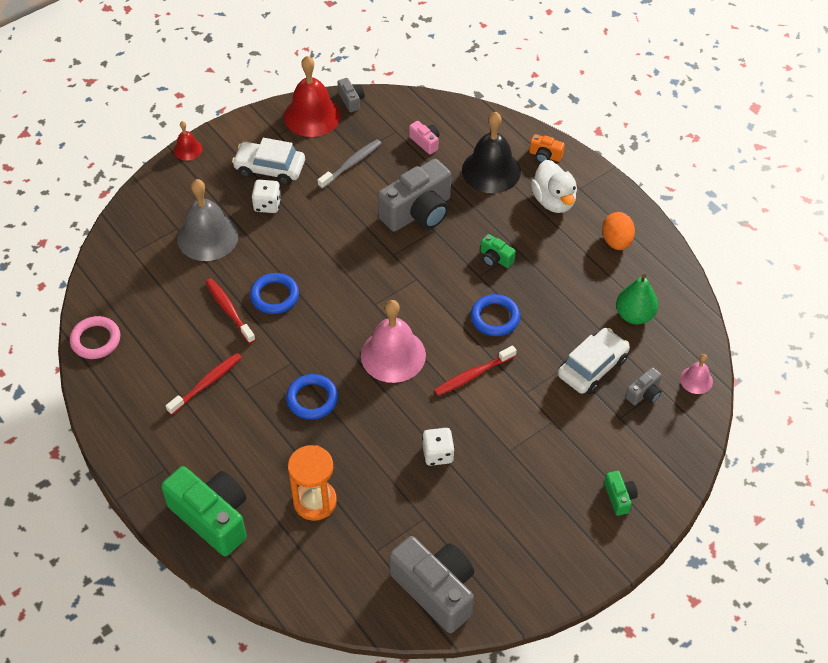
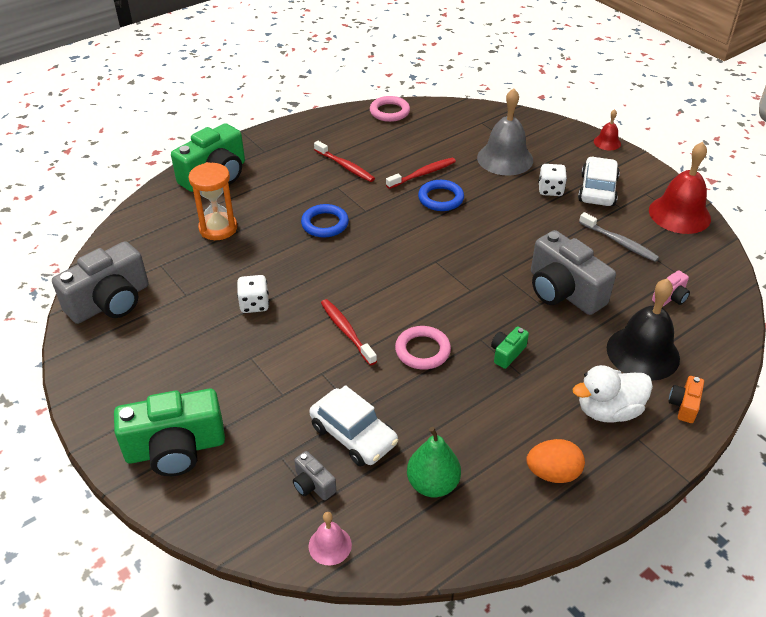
camera: 90 degrees right, 10 degrees down
grey camera [338,78,365,112] -> none
pink bell [361,300,426,383] -> none
blue ring [471,294,520,336] -> pink ring [395,326,451,370]
green camera [604,471,638,516] -> green camera [114,389,225,476], size x2.20

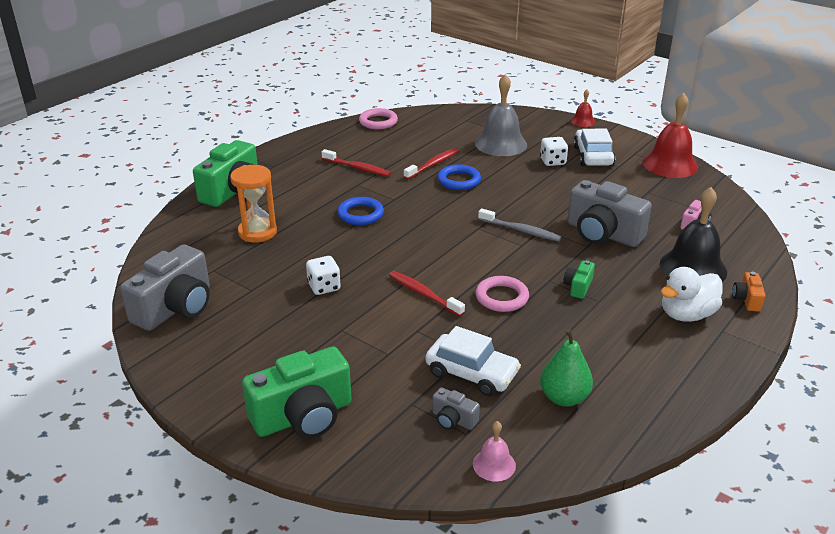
camera: 15 degrees left, 10 degrees down
orange egg [526,439,585,483] -> none
grey toothbrush [579,212,659,262] -> grey toothbrush moved to [478,208,561,242]

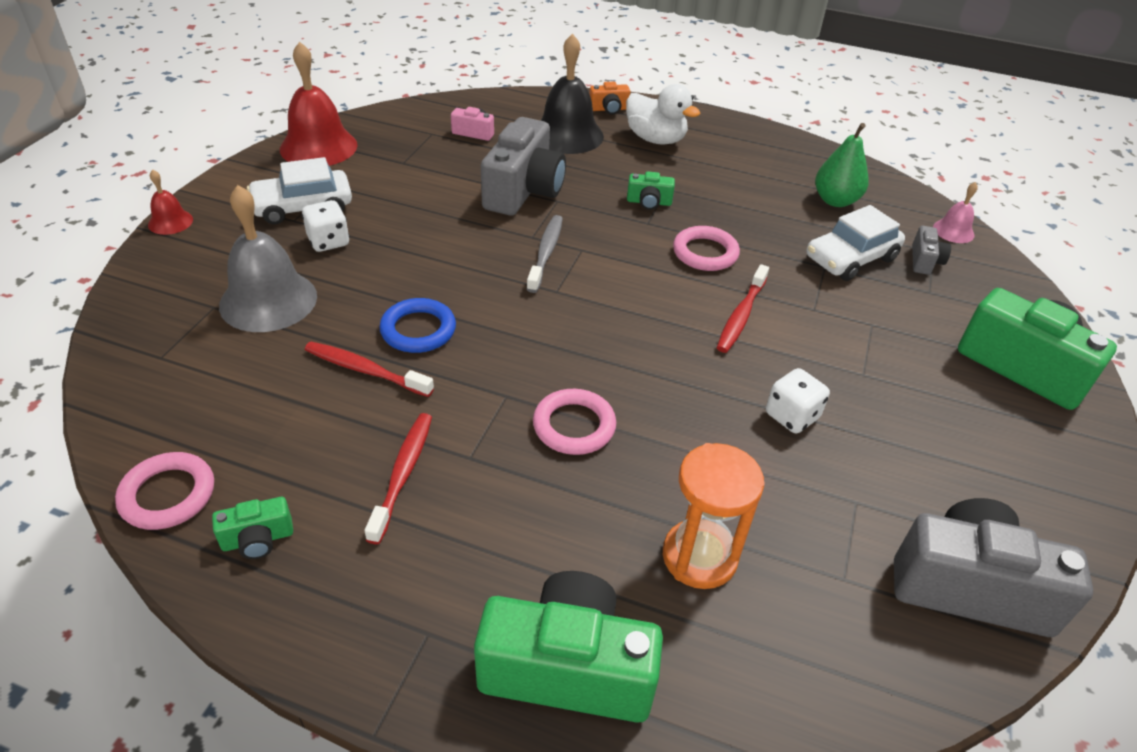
camera: 110 degrees left, 10 degrees up
blue ring [337,197,384,225] -> pink ring [533,389,616,455]
white car [425,326,521,396] -> white car turned 135 degrees counterclockwise [807,205,905,281]
none -> green camera [212,497,293,559]

